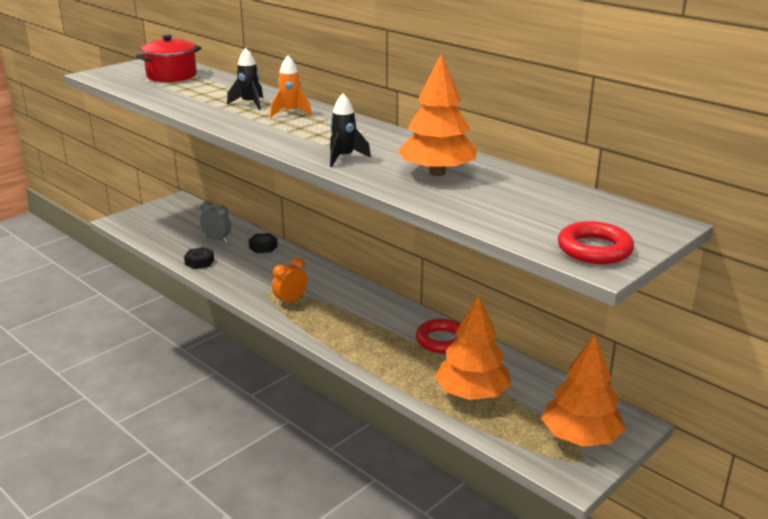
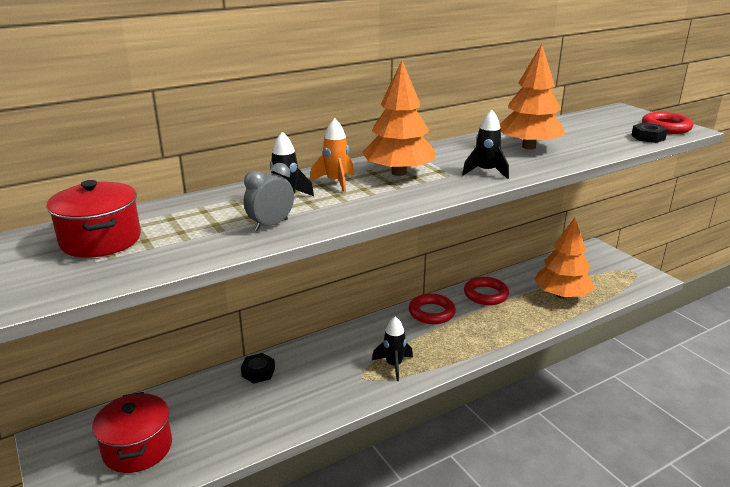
camera: 75 degrees left, 0 degrees up
black nut [184,247,214,269] -> black nut moved to [631,123,668,143]
grey clock [200,201,231,243] -> grey clock moved to [244,163,294,231]
orange clock [272,257,307,307] -> black rocket [372,316,413,381]
orange tree [541,334,626,447] -> orange tree moved to [362,61,436,176]
none -> red pot [92,392,172,473]
none -> red ring [409,293,456,324]

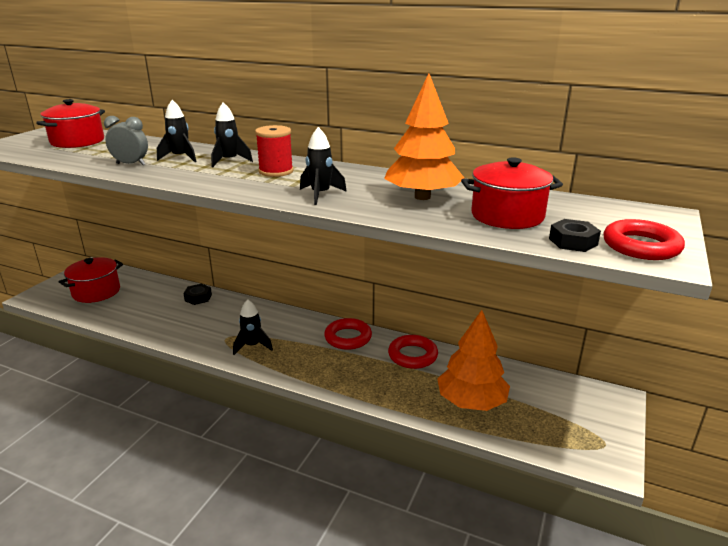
camera: 55 degrees right, 0 degrees up
orange rocket [310,118,354,193] -> black rocket [211,102,253,167]
orange tree [362,61,436,176] -> red spool [255,125,293,177]
none -> red pot [461,158,563,229]

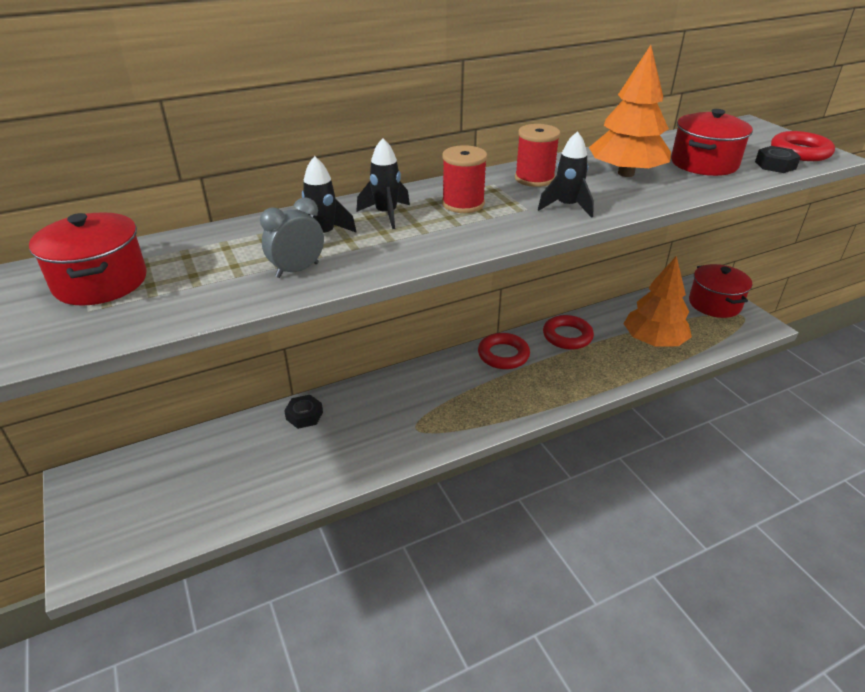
camera: 50 degrees left, 10 degrees up
red pot [59,257,123,303] -> red pot moved to [689,264,752,318]
black rocket [233,299,273,355] -> none
none -> red spool [515,124,561,187]

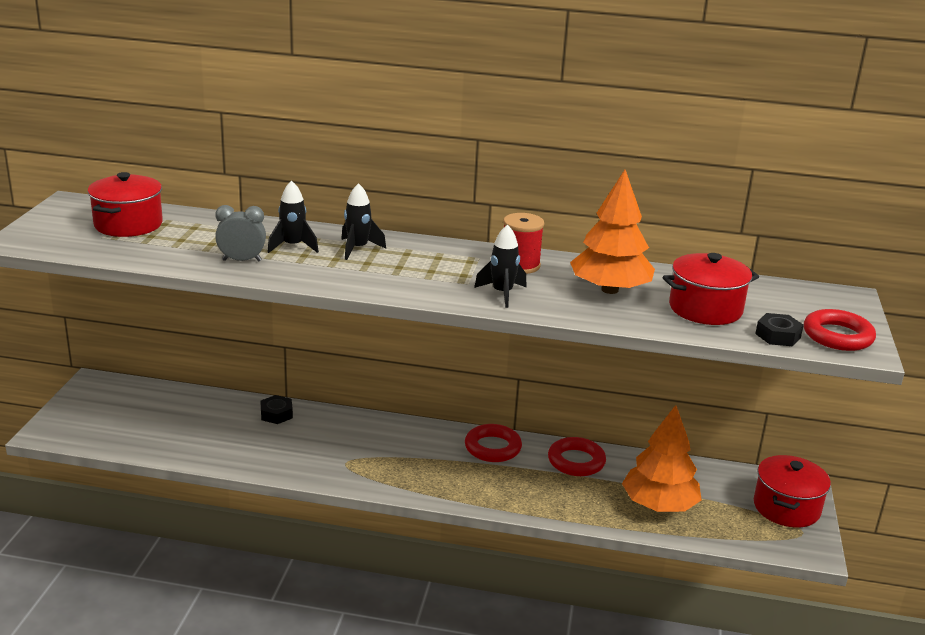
camera: 35 degrees right, 10 degrees down
red spool [442,145,487,213] -> none

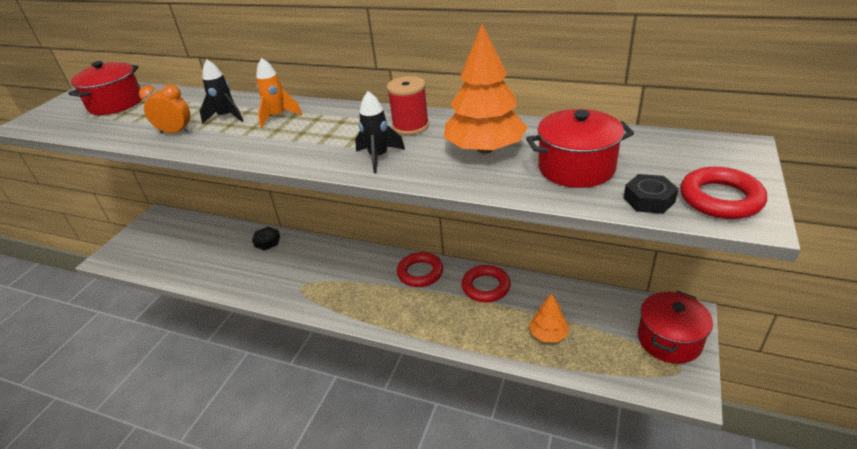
camera: 15 degrees right, 10 degrees up
grey clock [215,205,266,261] -> orange clock [139,85,191,133]
black rocket [341,183,386,260] -> orange rocket [256,58,302,128]
orange tree [622,405,702,512] -> orange tree [529,293,569,342], size x0.56

